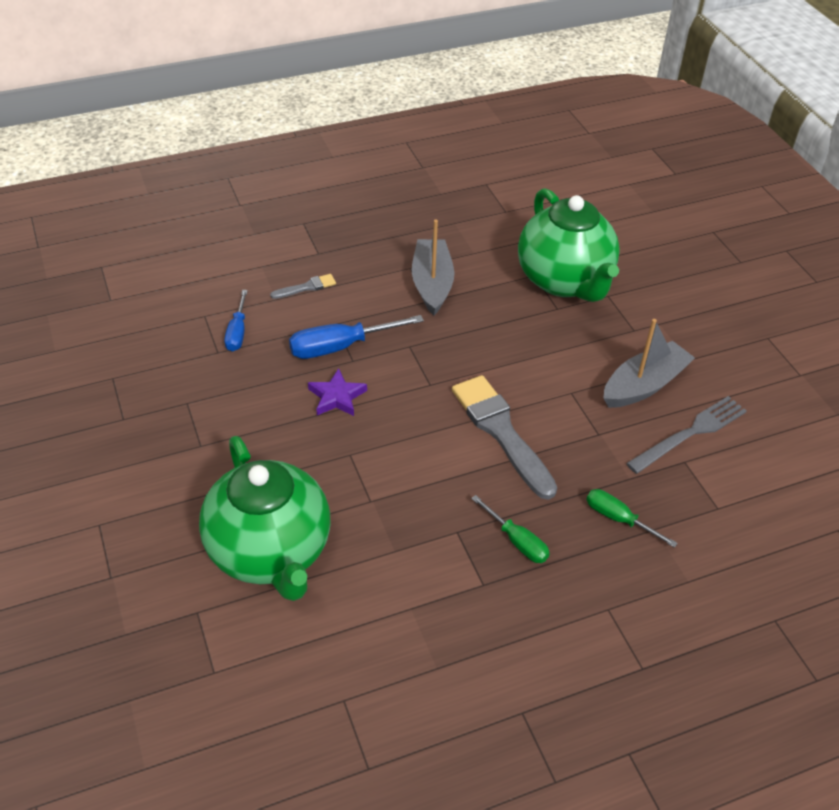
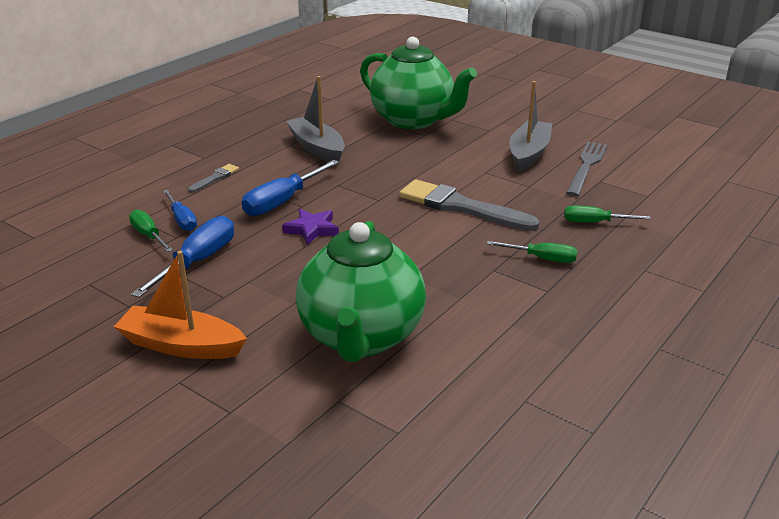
camera: 30 degrees left, 15 degrees down
green teapot [199,436,330,601] -> green teapot turned 60 degrees clockwise [296,221,426,362]
none -> orange boat [114,251,247,359]
none -> green screwdriver [129,210,173,252]
none -> blue screwdriver [131,216,234,298]

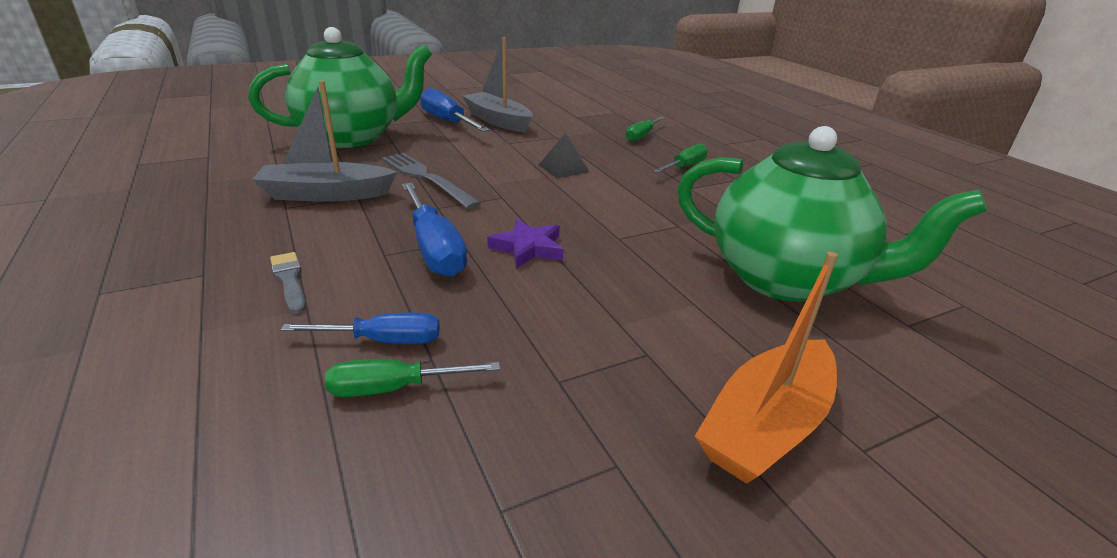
camera: 65 degrees left, 0 degrees up
blue screwdriver [131,216,234,298] -> blue screwdriver moved to [420,88,490,132]
grey brush [399,179,540,231] -> black pyramid [539,133,589,178]
grey fork [566,142,607,197] -> grey fork moved to [382,153,481,209]

